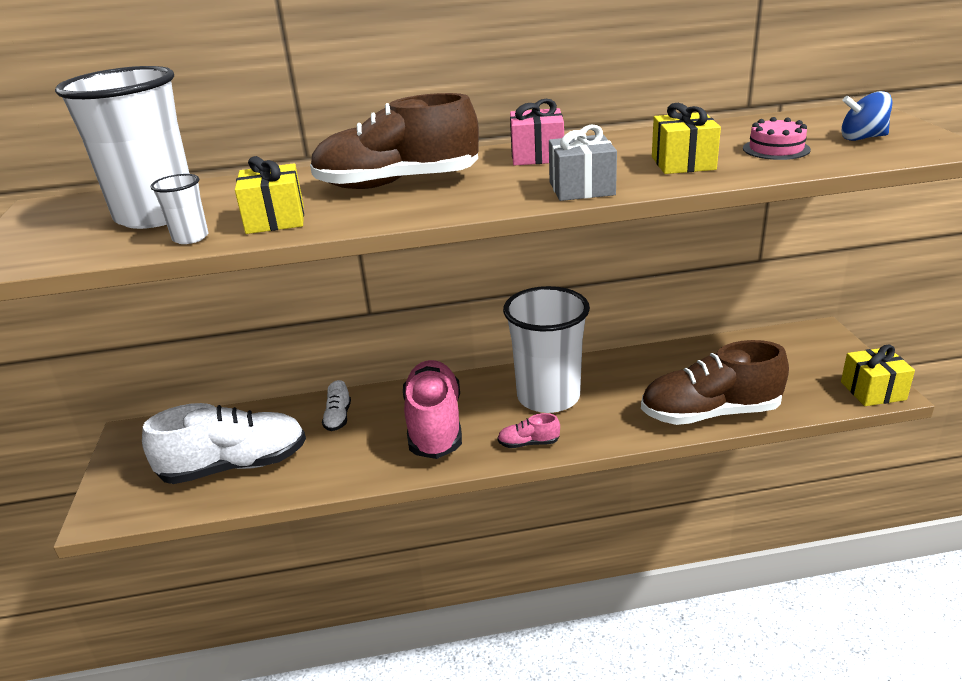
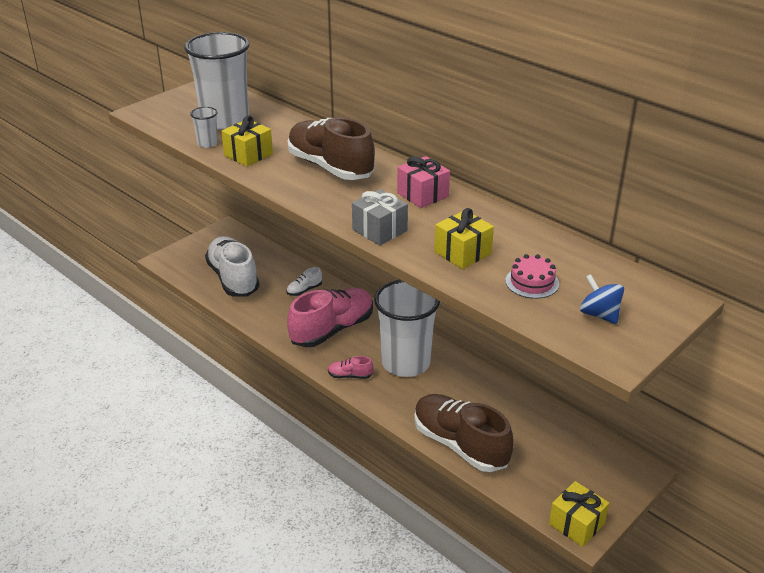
camera: 50 degrees right, 5 degrees up
white shoe [142,403,306,484] -> white shoe turned 150 degrees counterclockwise [205,236,260,297]
pink shoe [497,413,560,448] -> pink shoe turned 45 degrees counterclockwise [328,356,373,379]

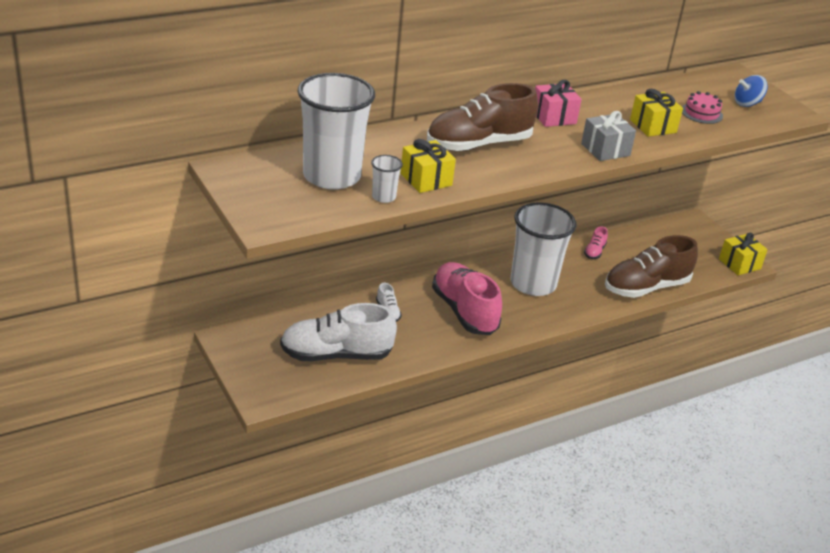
camera: 75 degrees left, 0 degrees up
pink shoe [328,356,373,379] -> pink shoe moved to [584,226,608,259]

